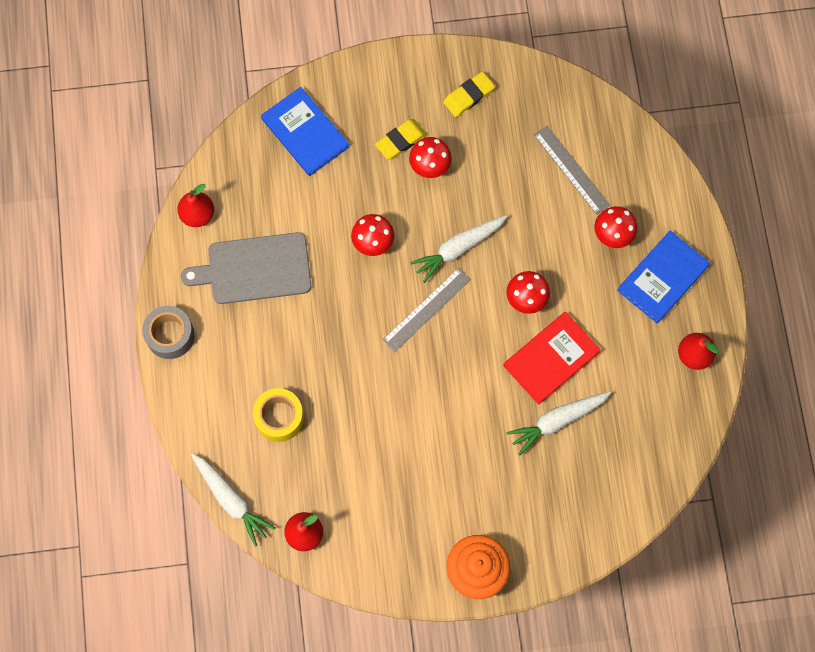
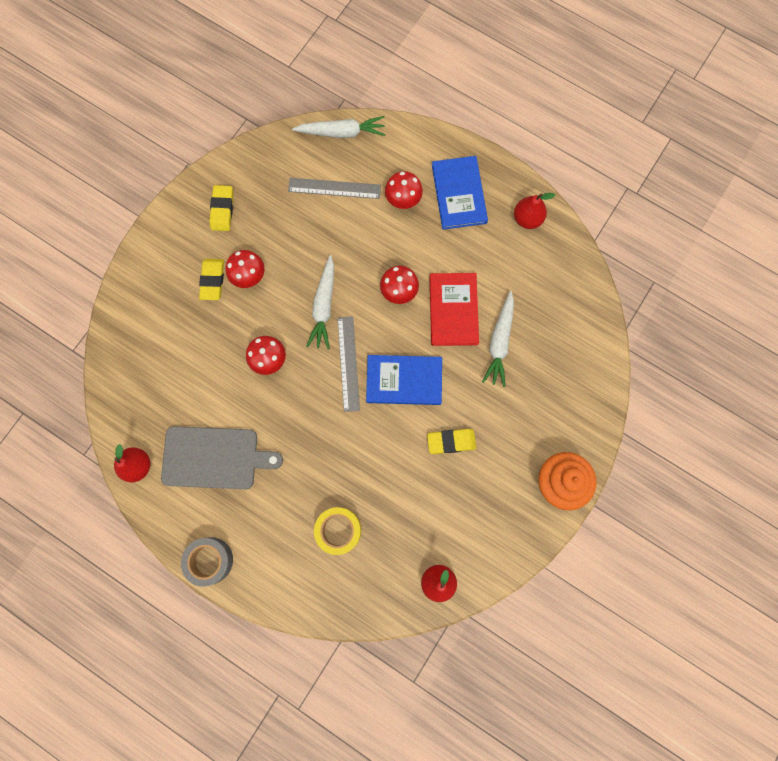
camera: 50 degrees left, 5 degrees up
grey cutting board [181,232,312,304] -> grey cutting board turned 120 degrees counterclockwise [161,426,283,489]
white carrot [191,453,276,547] -> white carrot moved to [292,116,385,138]
blue book [261,87,349,176] -> blue book moved to [366,355,442,405]
none -> yellow eraser [427,429,476,454]

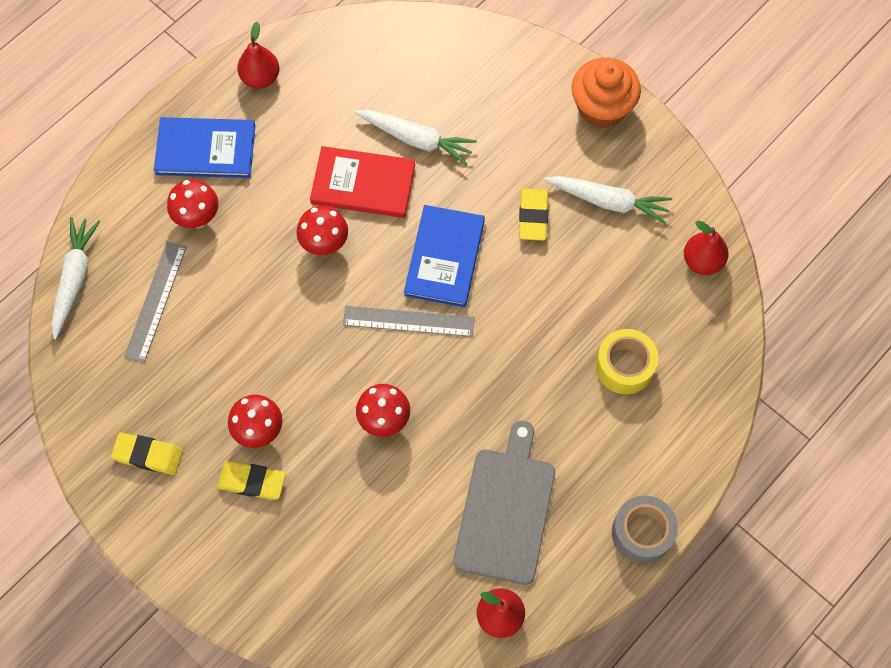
camera: 80 degrees left, 10 degrees down
white carrot [306,255,334,350] -> white carrot moved to [544,176,672,224]

